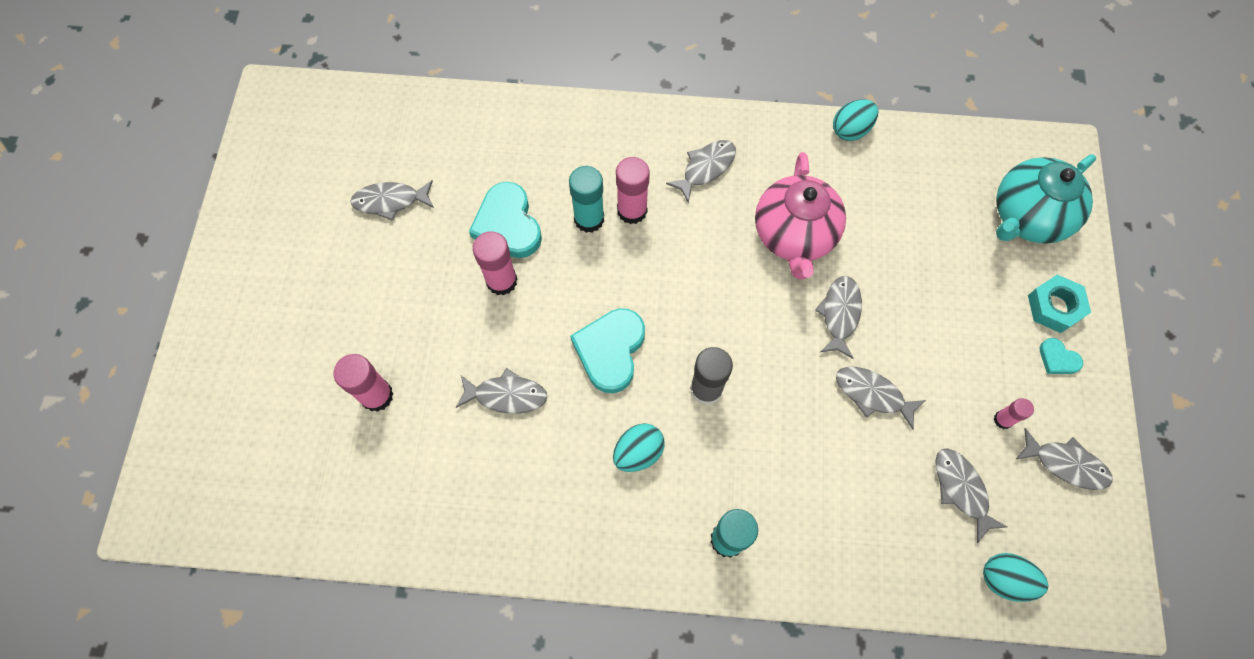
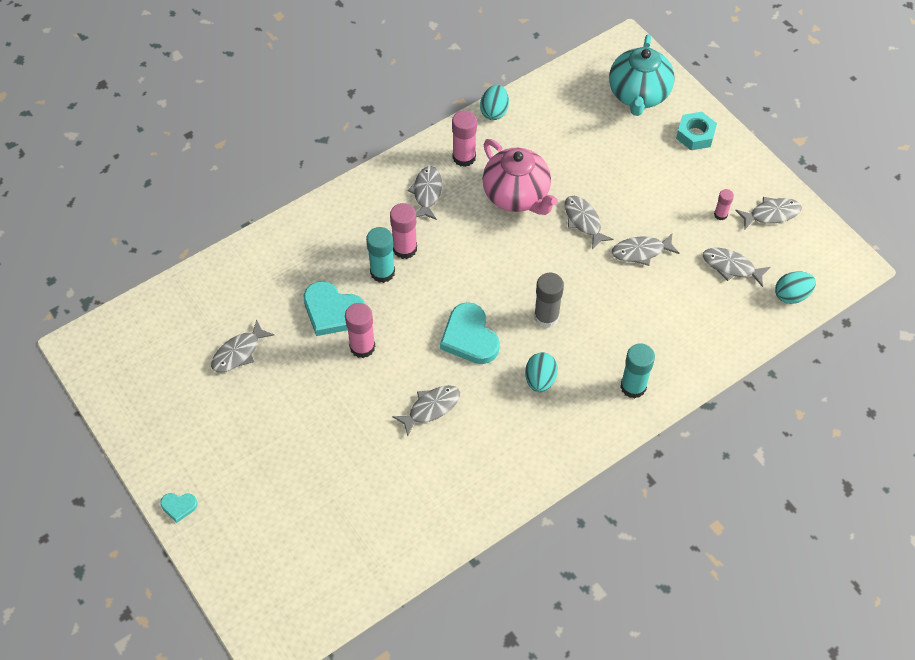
camera: 40 degrees left, 10 degrees down
pink glue stick [333,354,394,412] -> pink glue stick moved to [452,111,477,167]
turquoise heart [1040,338,1083,374] -> turquoise heart moved to [160,493,198,523]

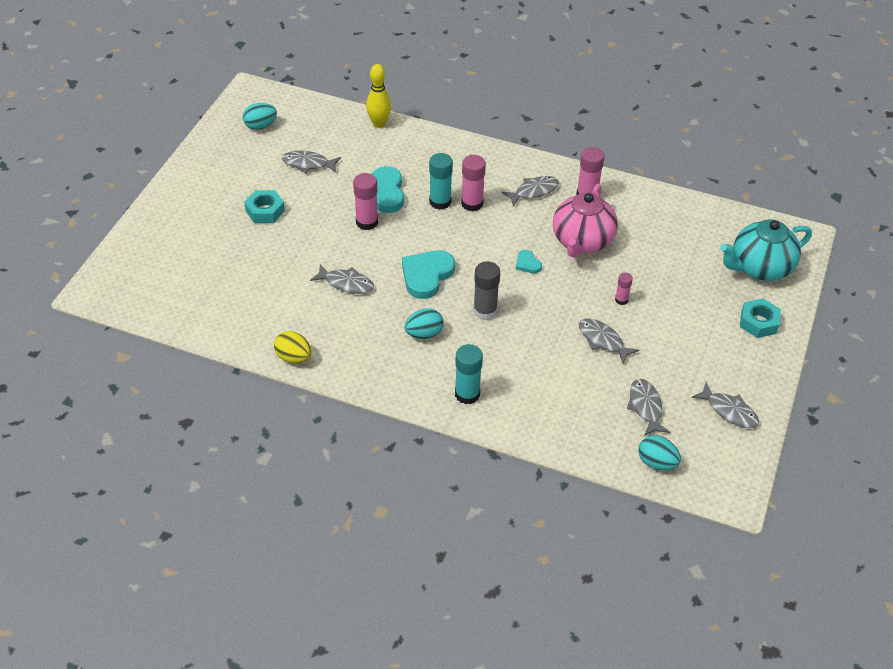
camera: 55 degrees right, 10 degrees down
turquoise heart [160,493,198,523] -> turquoise heart moved to [516,250,542,273]
turquoise egg [480,85,509,120] -> turquoise egg moved to [243,103,277,130]
grey fish [565,196,614,249] -> none
pink glue stick [714,189,734,220] -> pink glue stick moved to [615,272,633,305]
none -> turquoise nut [244,190,285,223]
none -> yellow egg [274,331,311,363]
none -> yellow bowling pin [366,64,391,128]

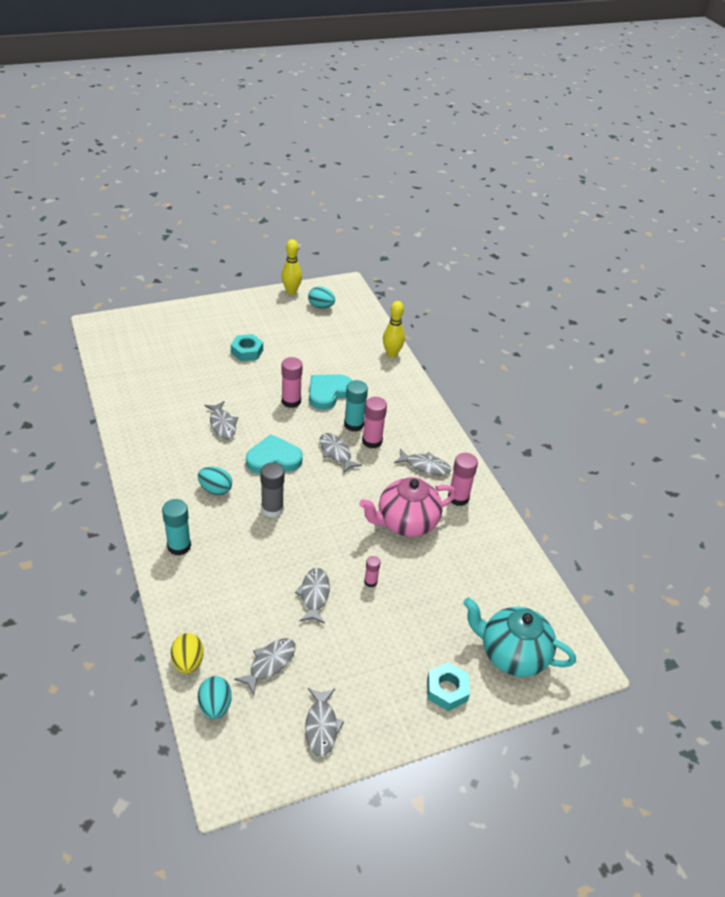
camera: 45 degrees right, 5 degrees down
yellow egg [274,331,311,363] -> yellow egg moved to [171,633,204,674]
grey fish [282,151,341,173] -> grey fish moved to [320,433,362,473]
turquoise heart [516,250,542,273] -> none
none -> yellow bowling pin [281,239,302,294]

